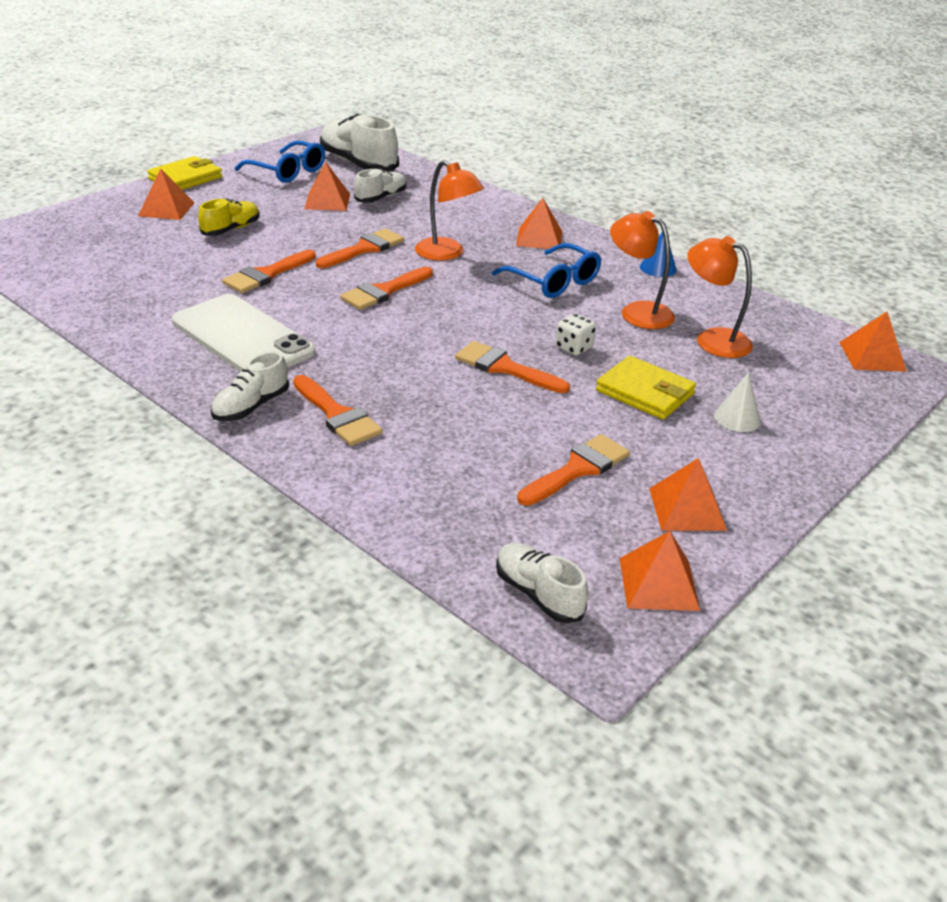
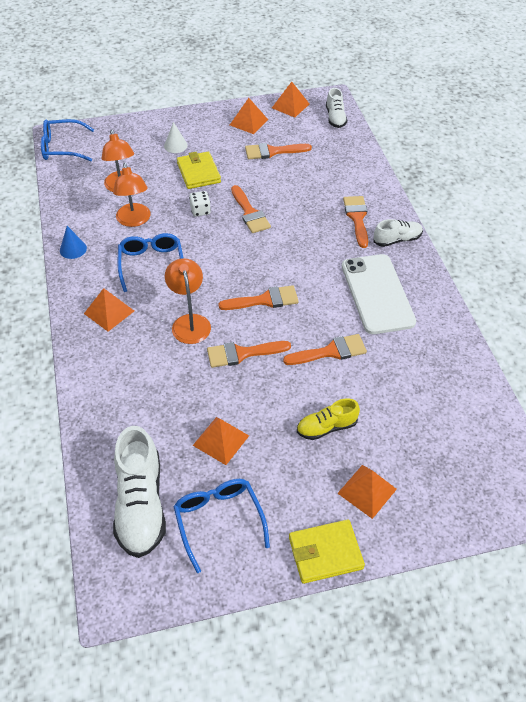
camera: 145 degrees left, 15 degrees up
white shoe [354,168,406,203] -> none
orange pyramid [839,312,907,372] -> blue glasses [41,119,94,161]

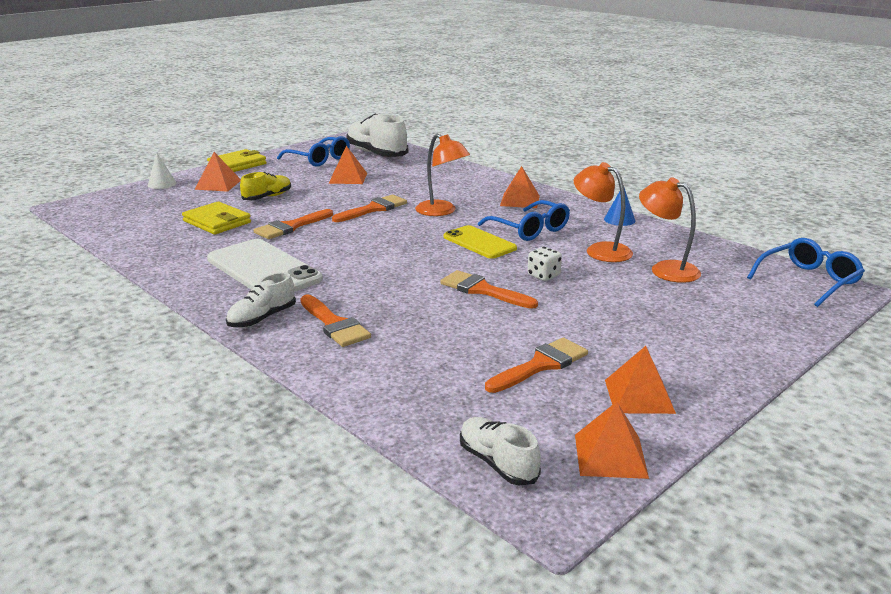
camera: 150 degrees right, 25 degrees down
white cone [164,122,188,153] -> white cone moved to [148,153,176,189]
yellow wallet [177,151,221,189] -> yellow wallet moved to [182,202,251,235]
orange brush [219,285,299,310] -> none
none -> yellow phone [443,225,517,259]

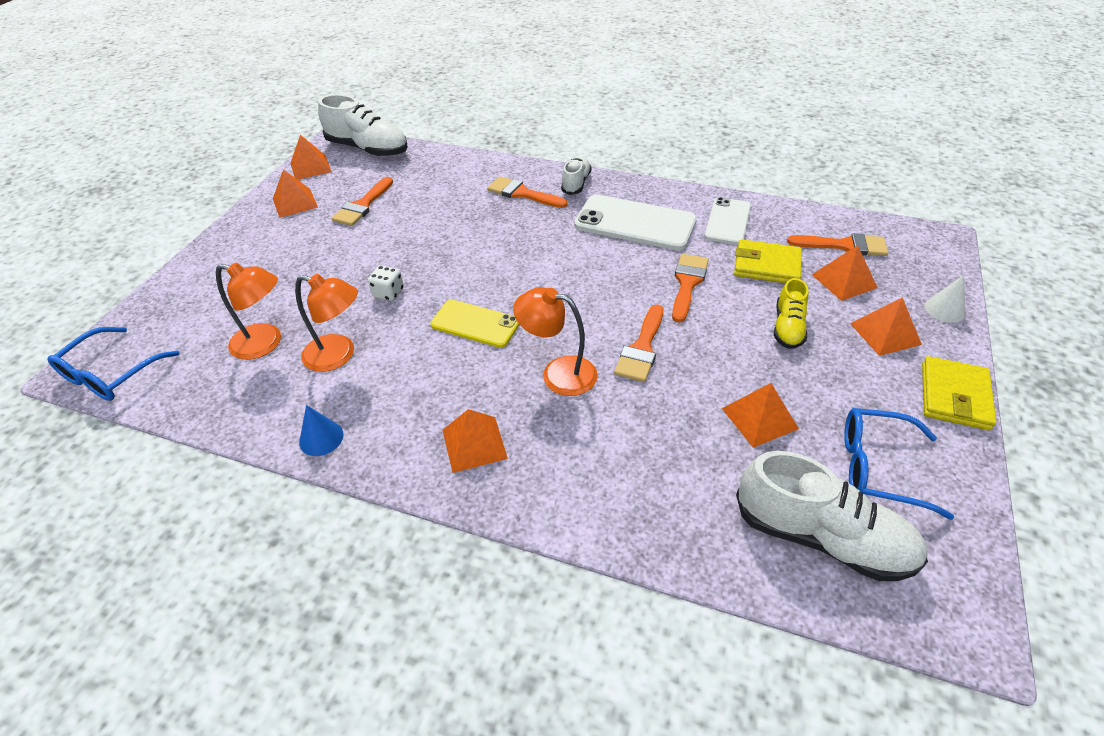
camera: 155 degrees right, 20 degrees up
orange brush [440,270,538,309] -> orange brush moved to [787,233,889,256]
white shoe [460,417,541,486] -> white shoe [318,94,408,157], size x1.77
blue glasses [478,200,570,241] -> none
none -> white phone [704,197,751,245]
none -> orange pyramid [812,245,878,301]

